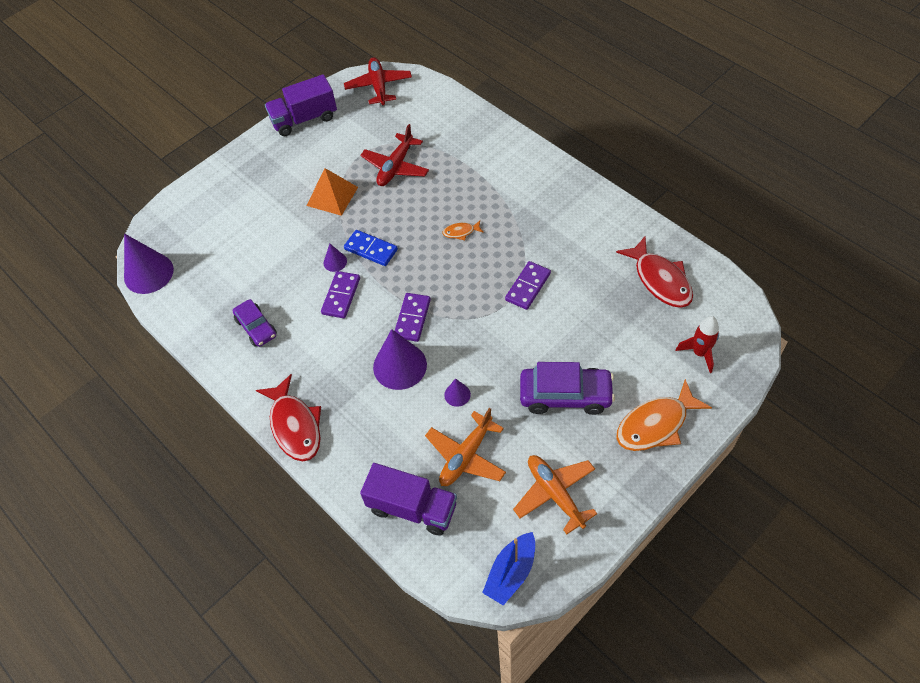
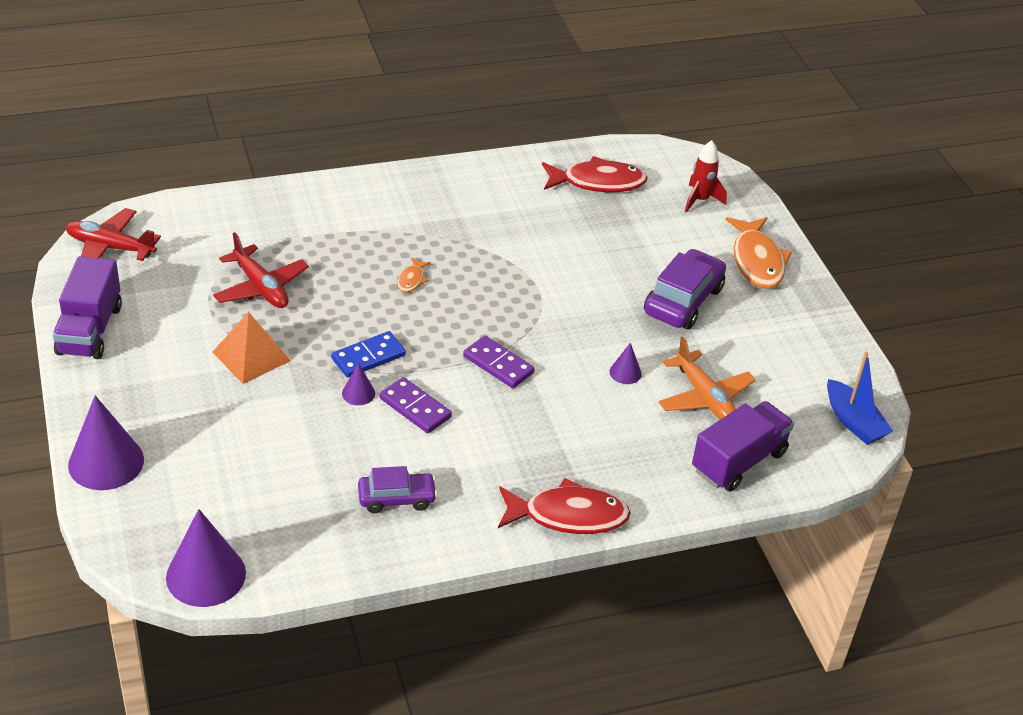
camera: 70 degrees left, 15 degrees down
purple cone [373,329,427,390] -> purple cone moved to [68,395,144,490]
purple domino [505,261,551,310] -> none
orange plane [513,455,597,534] -> none

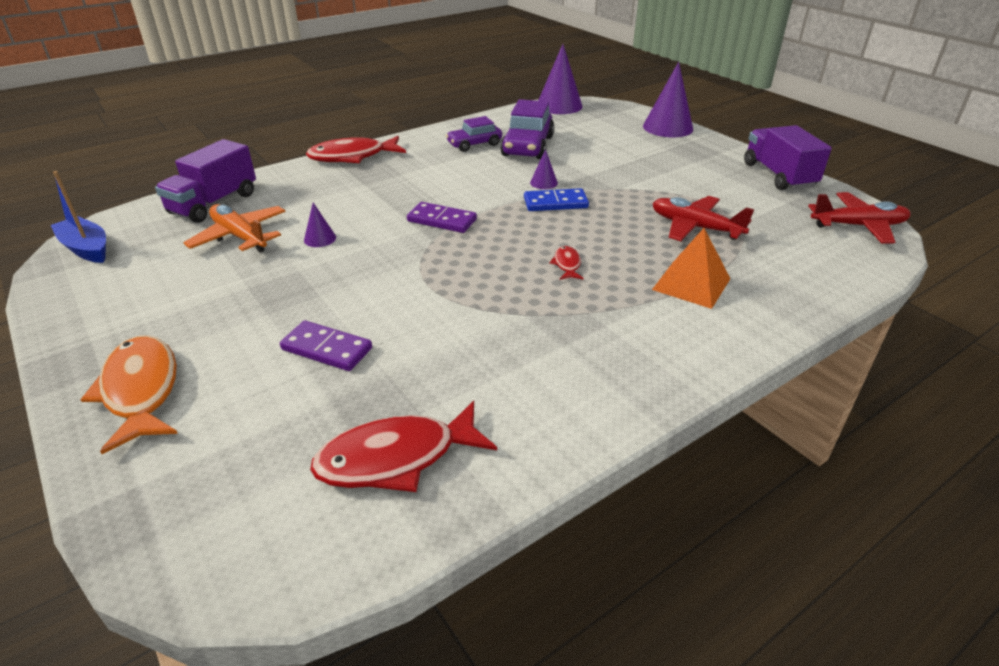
camera: 165 degrees right, 5 degrees down
orange pyramid [213,312,291,384] -> orange pyramid moved to [652,228,731,309]
blue domino [331,331,406,378] -> blue domino turned 45 degrees clockwise [524,188,589,211]
purple domino [379,377,452,433] -> purple domino moved to [280,320,372,371]
orange fish [397,257,431,293] -> red fish [549,246,584,280]
purple car [644,249,726,329] -> purple car moved to [500,99,554,159]
red rocket [685,140,727,213] -> none

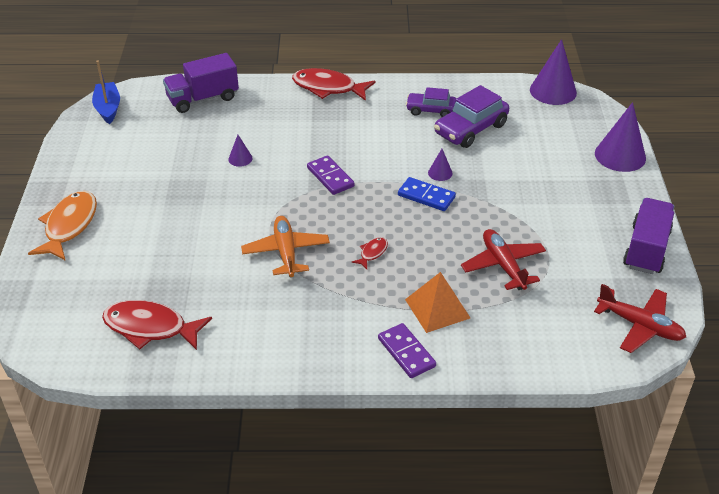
camera: 35 degrees right, 5 degrees up
orange plane [183,204,286,253] -> orange plane moved to [241,216,330,277]
purple domino [280,320,372,371] -> purple domino moved to [378,323,436,378]

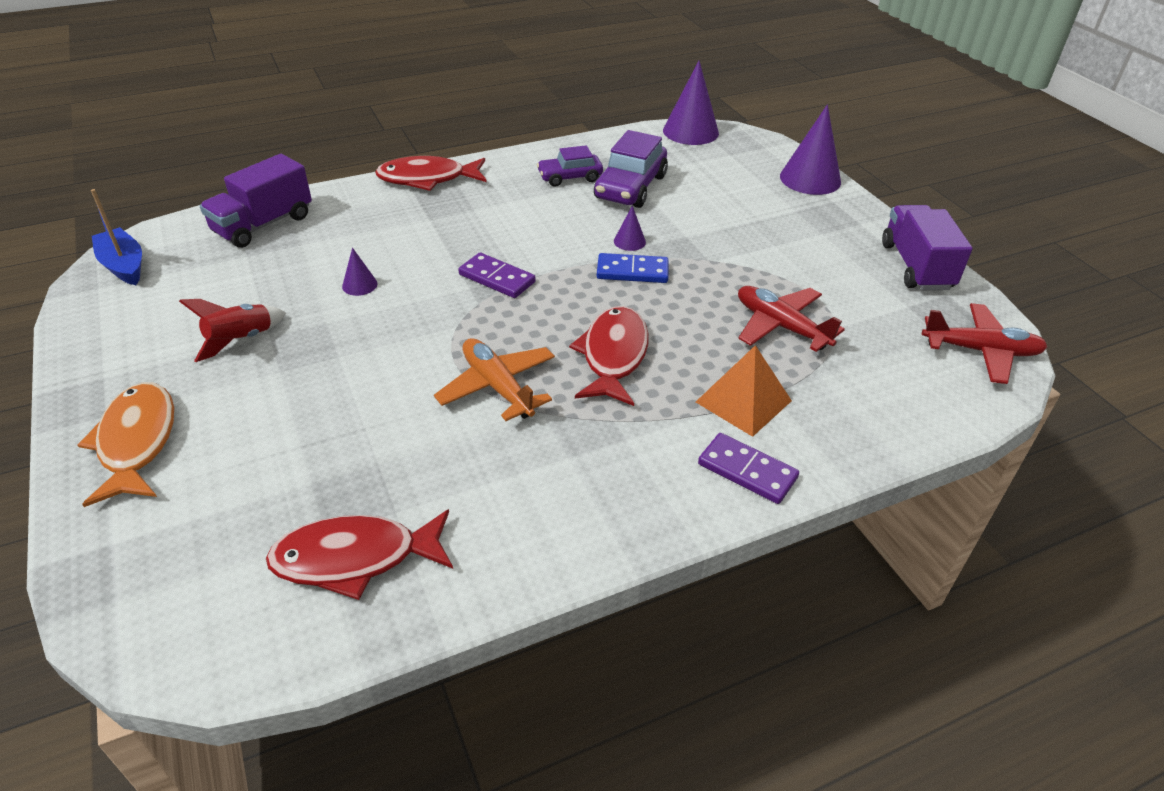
camera: 25 degrees left, 0 degrees up
red fish [352,237,388,269] -> red fish [569,306,649,406], size x2.15
none -> red rocket [179,299,286,362]

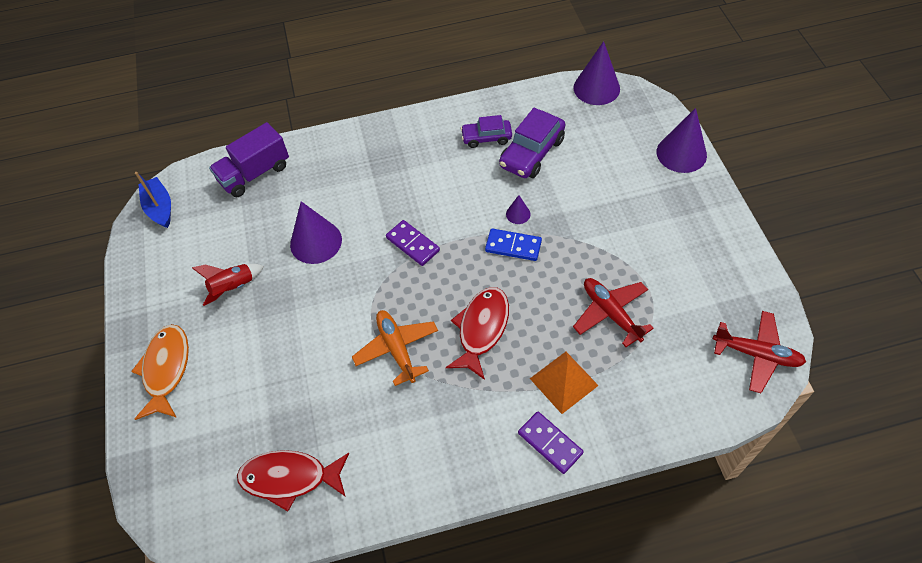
camera: 15 degrees right, 15 degrees up
purple cone [342,248,378,296] -> purple cone [290,201,342,264], size x2.10
red fish [375,156,487,191] -> none
purple truck [882,205,973,290] -> none

